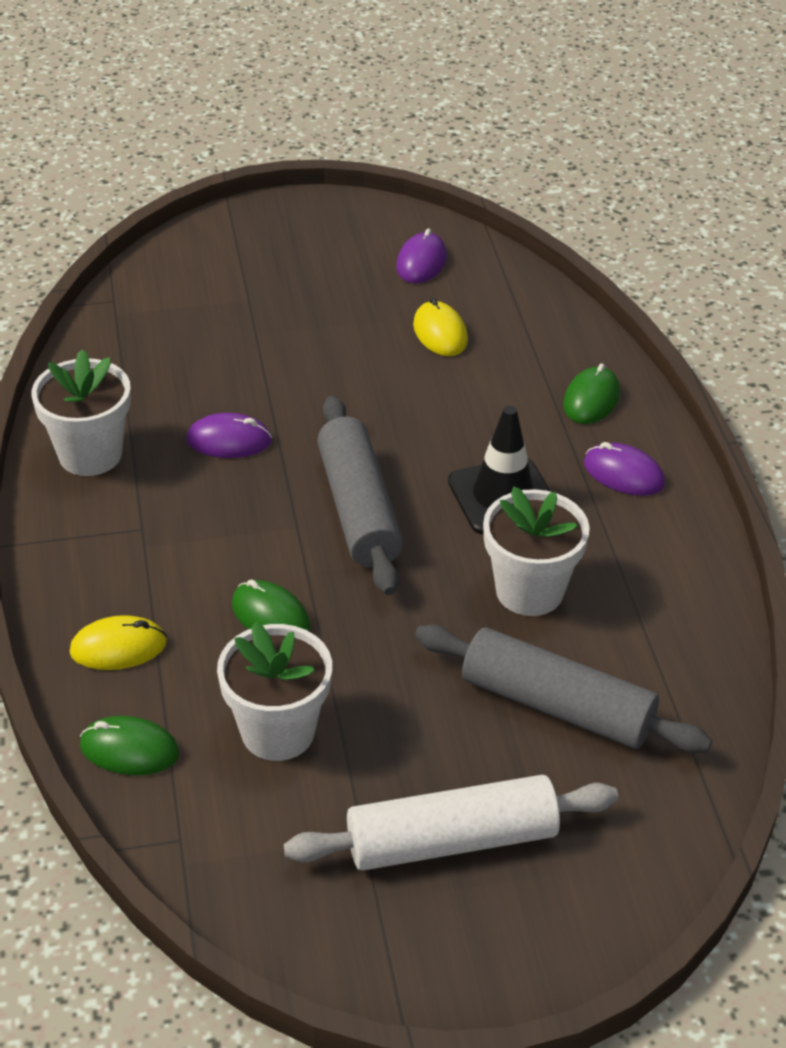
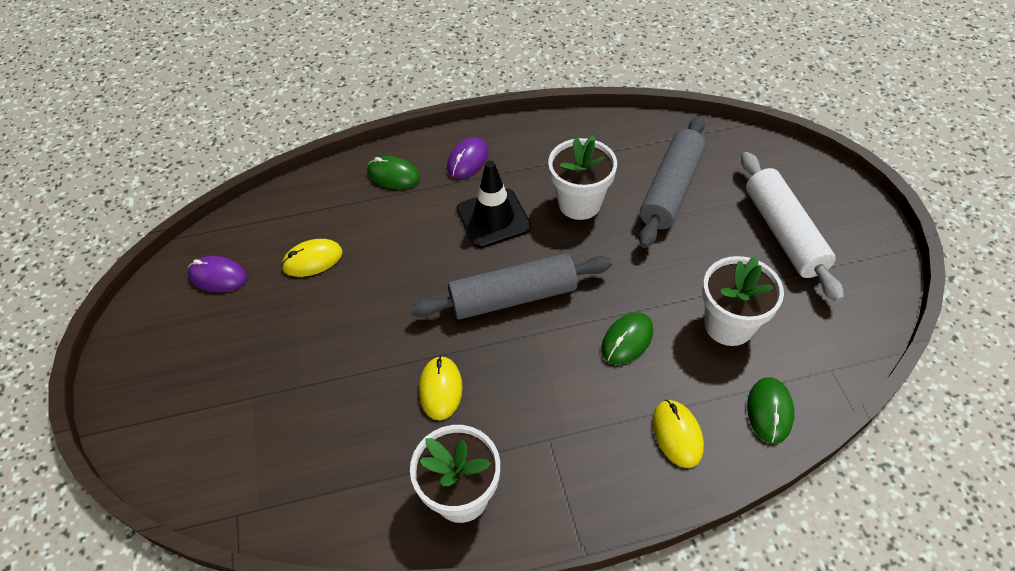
camera: 90 degrees left, 10 degrees up
purple mouse [186,413,272,458] -> yellow mouse [419,356,463,420]

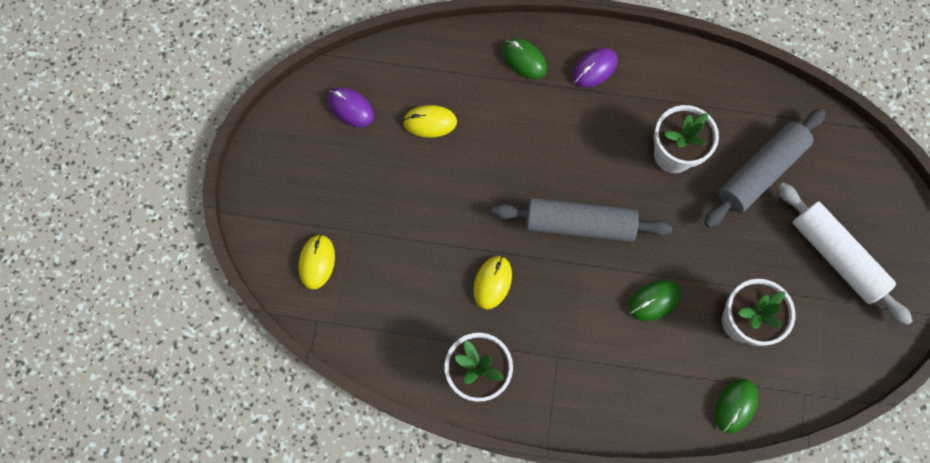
camera: 20 degrees right, 20 degrees up
black traffic cone [457,161,531,248] -> none
yellow mouse [652,400,704,468] -> yellow mouse moved to [298,234,335,289]
white rolling pin [741,152,844,302] -> white rolling pin turned 45 degrees counterclockwise [777,183,913,325]

